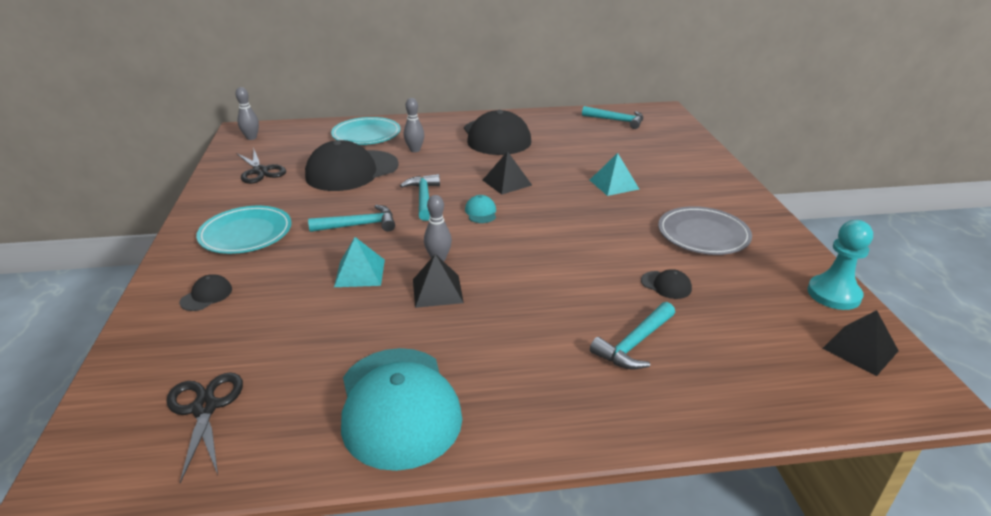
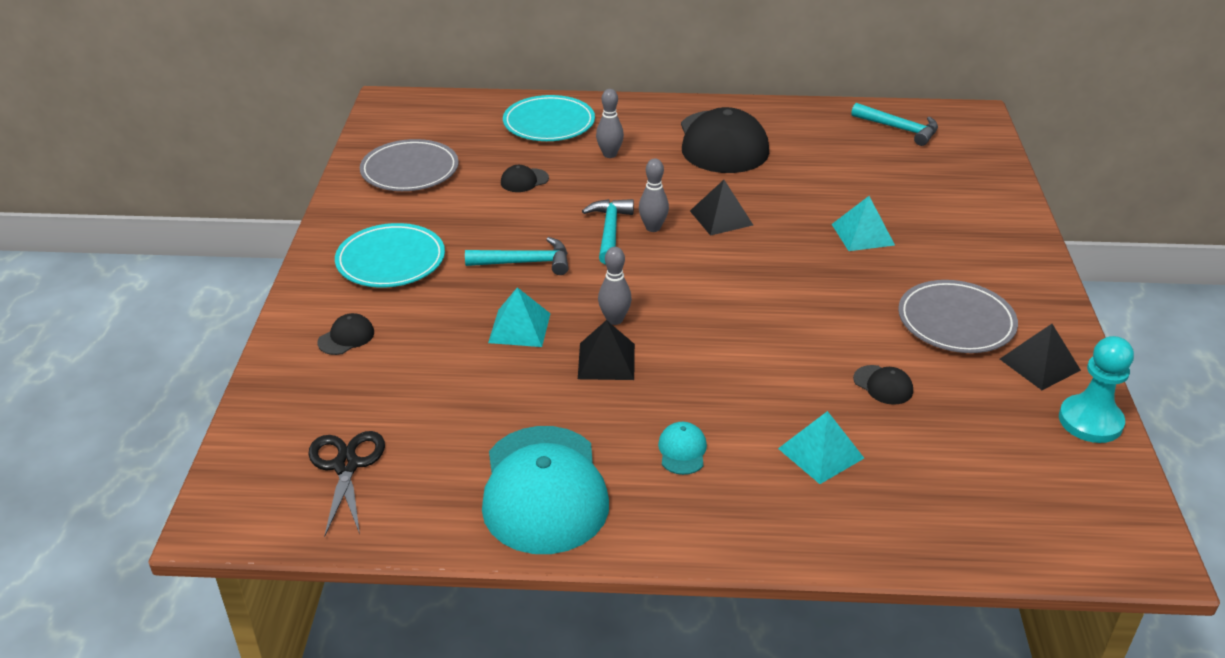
camera: 10 degrees right, 5 degrees up
grey bowling pin [235,87,259,140] -> grey bowling pin moved to [639,159,669,232]
black scissors [236,150,286,184] -> grey plate [360,139,459,191]
black cap [305,140,399,191] -> black cap [501,165,549,192], size x0.40
turquoise cap [465,195,496,223] -> turquoise cap moved to [658,422,707,475]
turquoise hammer [590,302,675,369] -> turquoise pyramid [778,411,864,484]
black pyramid [822,310,899,376] -> black pyramid moved to [1000,324,1081,390]

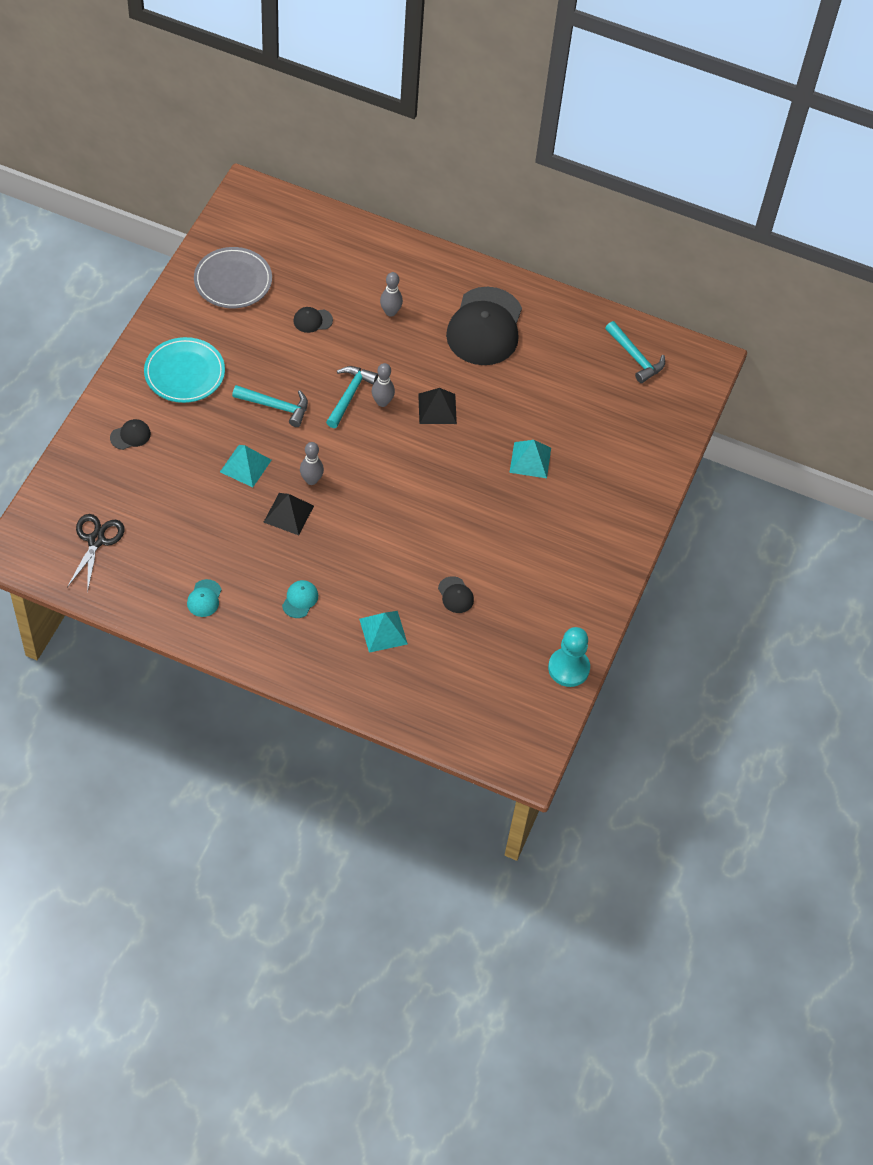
camera: 15 degrees right, 20 degrees up
turquoise cap [482,426,609,554] -> turquoise cap [187,579,222,617], size x0.40
turquoise plate [503,95,595,141] -> none
grey plate [898,280,1018,353] -> none
black pyramid [1000,324,1081,390] -> none

